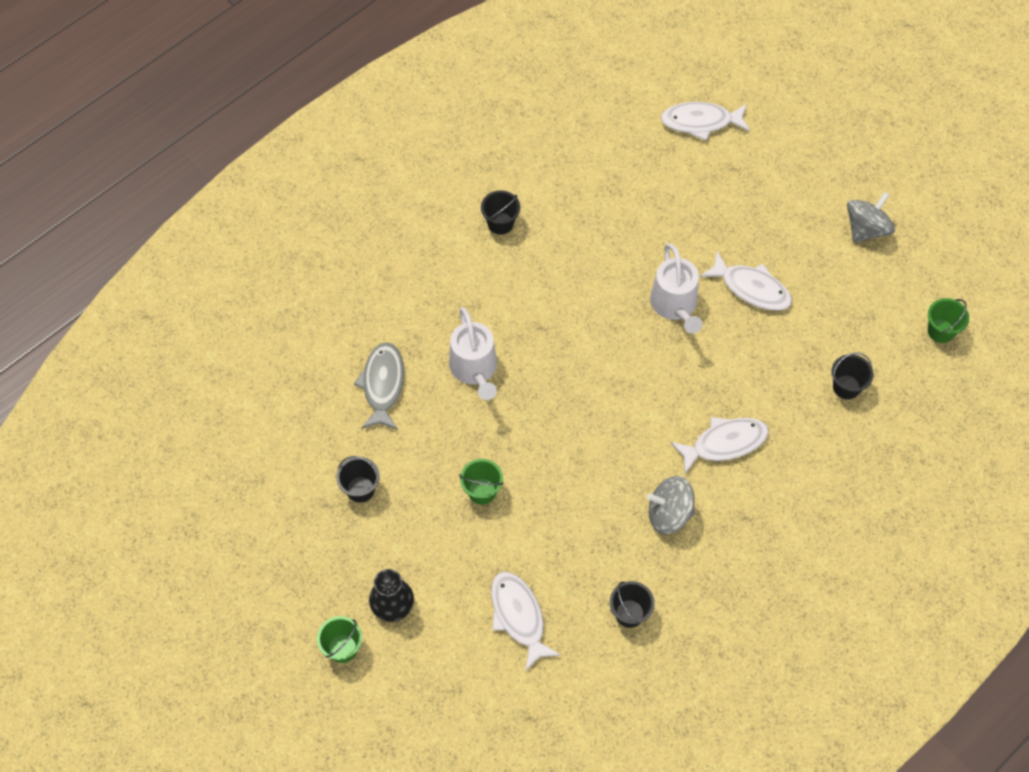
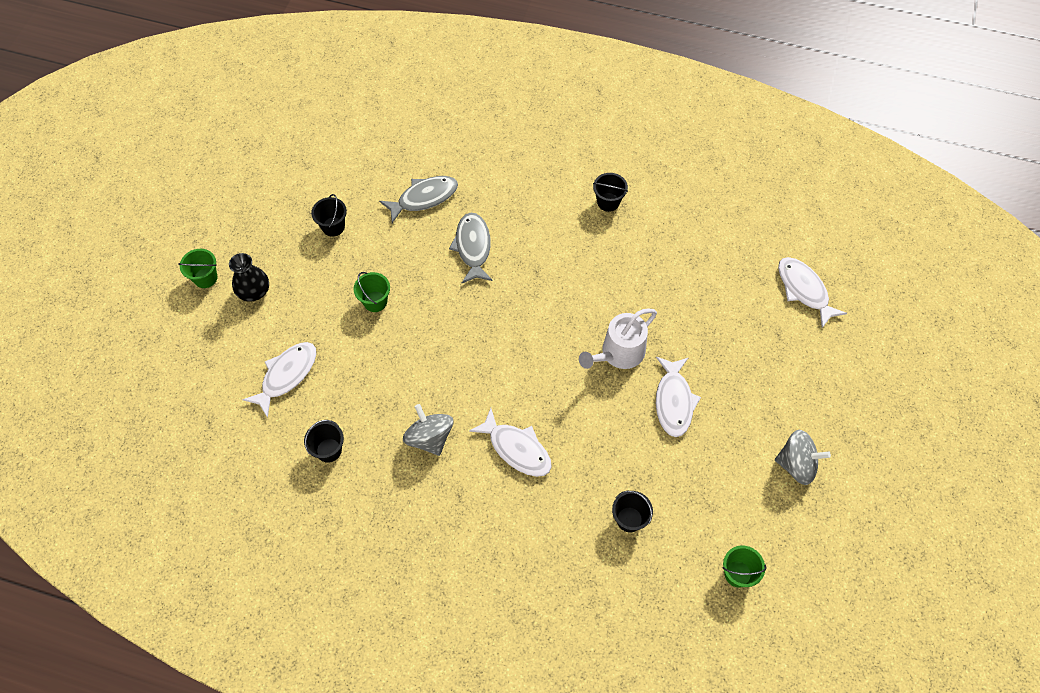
camera: 60 degrees right, 0 degrees up
white watering can [449,307,497,400] -> grey fish [449,213,493,283]

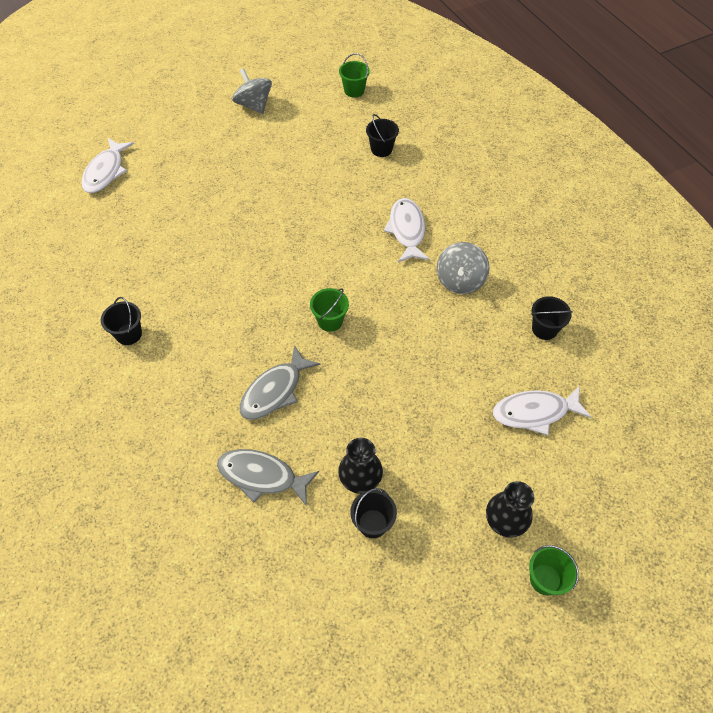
camera: 135 degrees left, 5 degrees down
green bucket [354,272,390,312] -> green bucket moved to [310,288,349,332]
white watering can [579,308,657,369] -> none
white fish [656,357,701,437] -> none
none -> black vase [338,438,383,494]

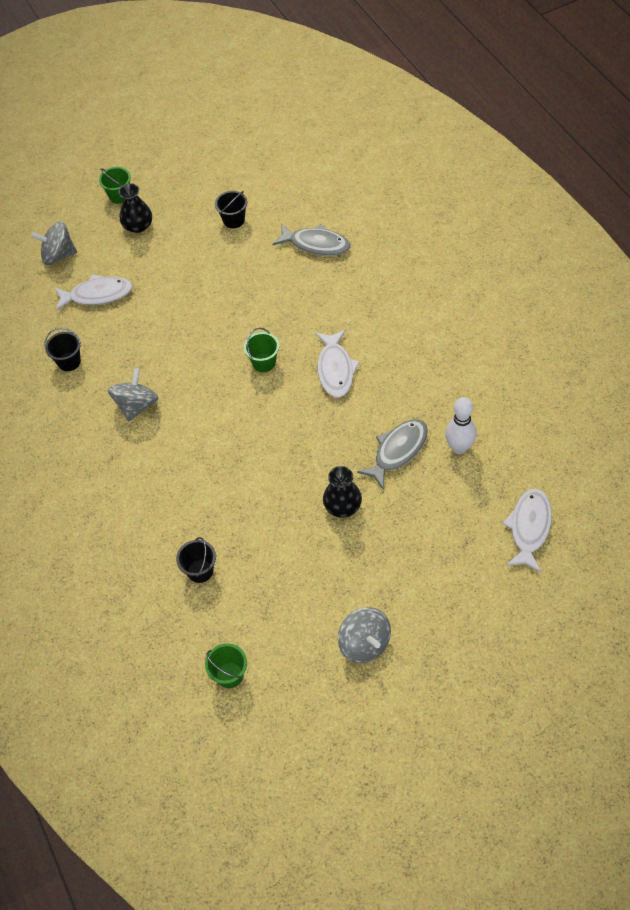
camera: 175 degrees left, 0 degrees up
black bucket [101,297,142,345] -> none
grey fish [239,345,320,420] -> grey fish moved to [357,419,428,489]
black vase [338,438,383,494] -> black vase moved to [323,466,362,518]
white fish [384,198,430,263] -> white fish moved to [315,330,360,398]
none -> grey spinning top [31,221,77,265]
none -> white bowling pin [445,397,477,454]

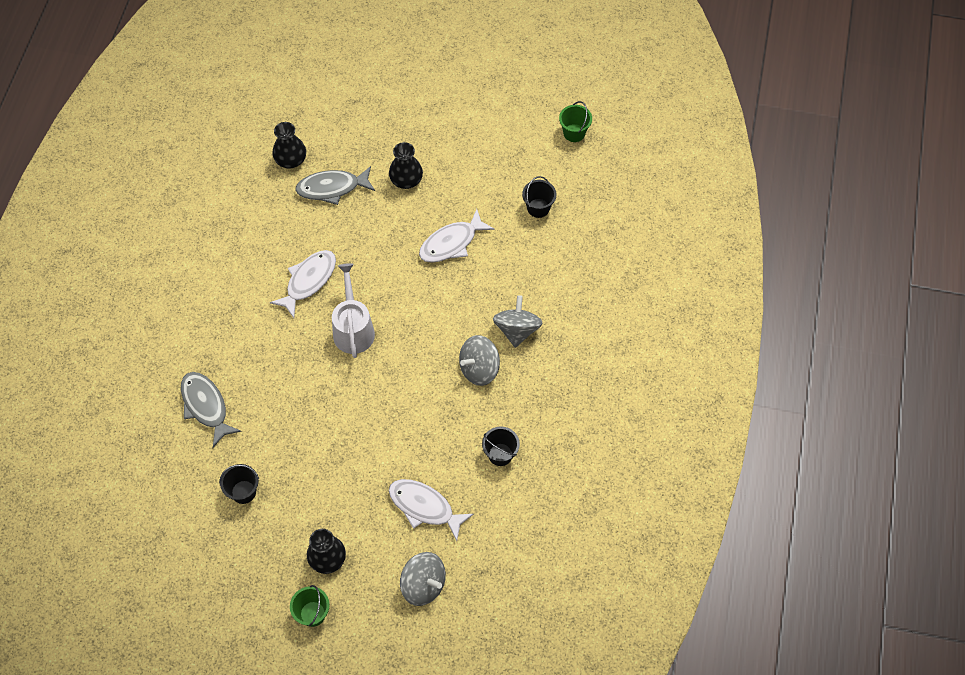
camera: 145 degrees left, 5 degrees up
green bucket [244,328,279,372] -> white watering can [332,263,375,358]
grey spinning top [338,607,391,663] -> grey spinning top moved to [493,295,543,348]
white bowling pin [445,397,477,454] -> black vase [273,122,306,168]
white fish [502,489,552,572] -> white fish moved to [419,209,495,263]

